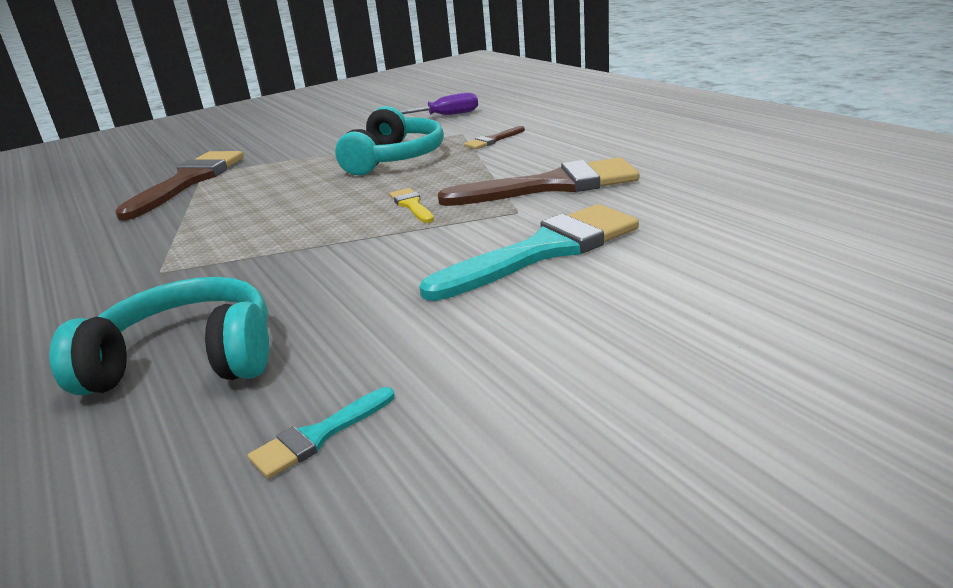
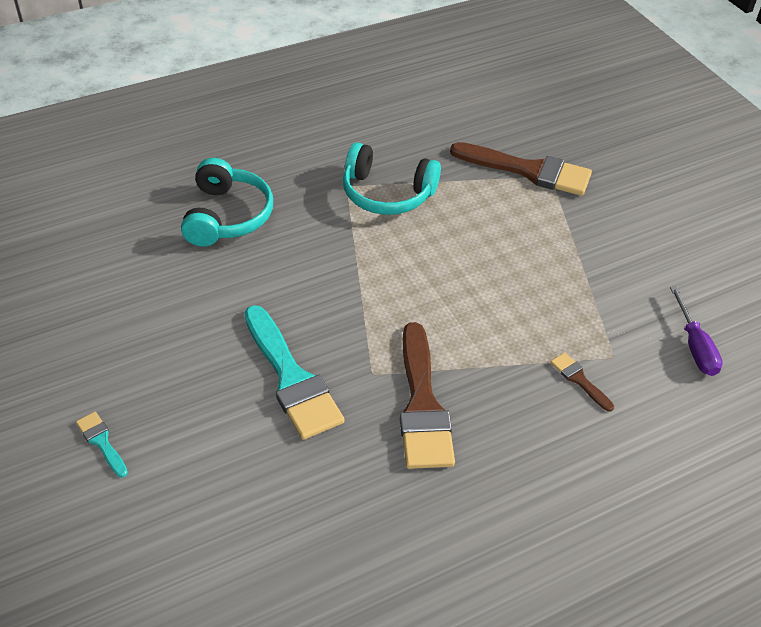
camera: 90 degrees right, 20 degrees up
turquoise brush [248,387,395,479] -> turquoise brush moved to [76,412,128,478]
turquoise headphones [335,106,444,176] -> turquoise headphones moved to [343,142,441,215]
yellow brush [389,188,434,223] -> none

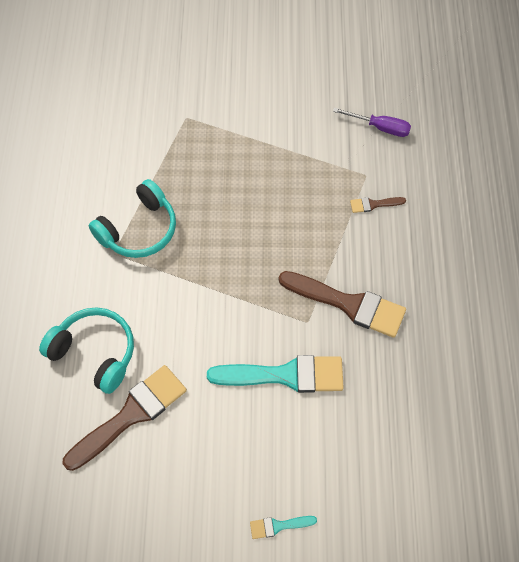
camera: 60 degrees left, 15 degrees up
brown brush [450,142,592,196] -> brown brush moved to [63,365,187,471]

